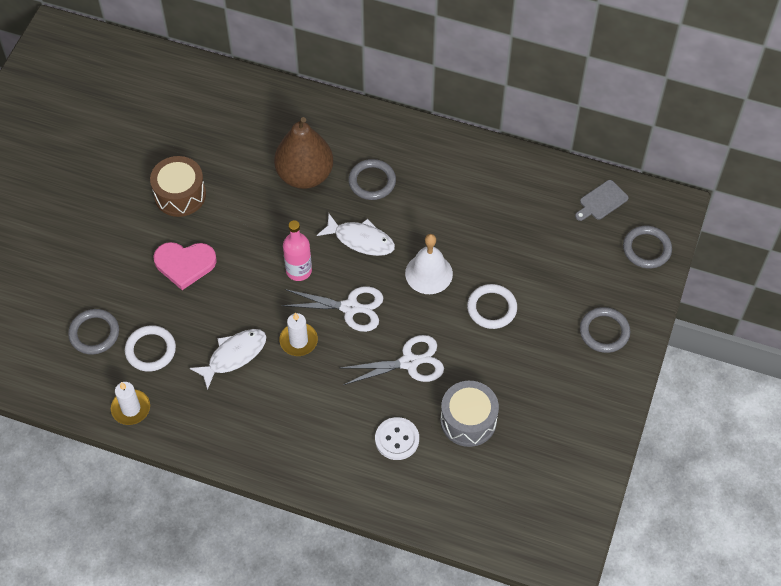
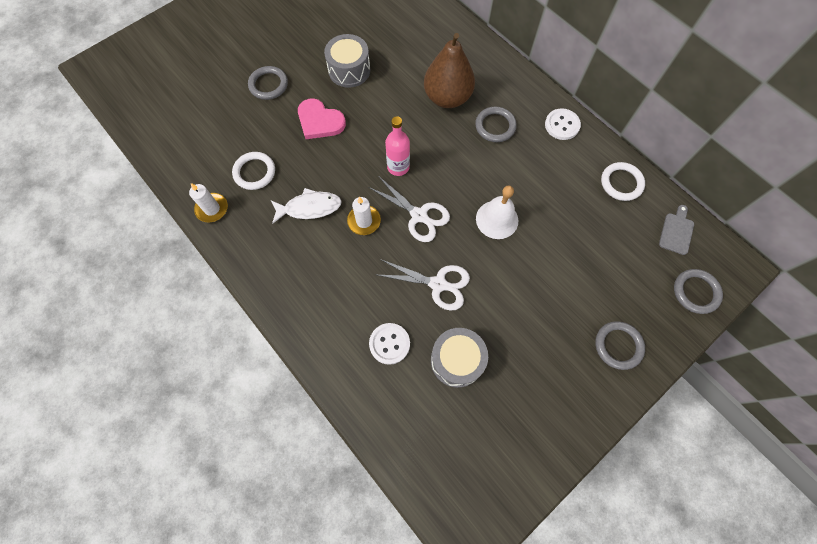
camera: 30 degrees right, 10 degrees up
grey ring [68,309,119,355] -> grey ring moved to [248,66,288,100]
brown drum [150,156,206,217] -> grey drum [324,34,370,88]
white fish [317,214,395,256] -> none
white ring [467,284,517,329] -> white ring moved to [601,162,645,201]
grey cutting board [575,180,629,221] -> grey cutting board turned 120 degrees clockwise [659,205,694,255]
none -> white button [545,108,581,140]

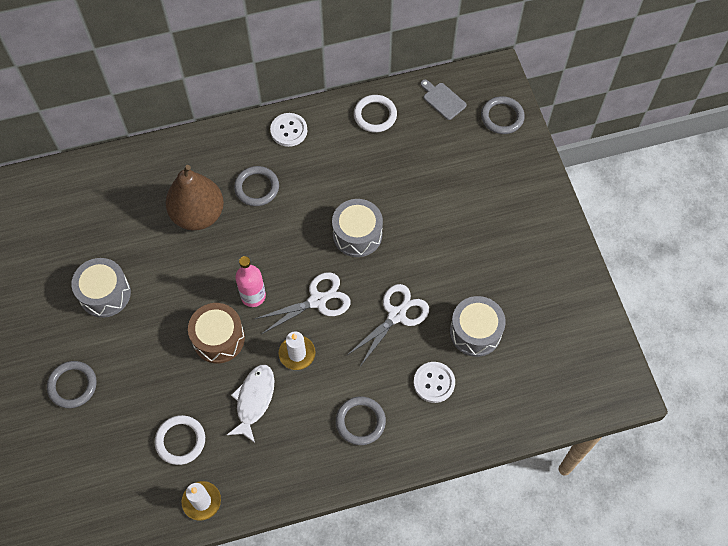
camera: 65 degrees left, 5 degrees down
pink heart [298,98,346,139] -> none
white bell [476,185,518,239] -> grey drum [332,199,383,257]
grey ring [595,321,645,370] -> grey ring moved to [336,397,386,445]
none -> brown drum [188,303,245,363]

